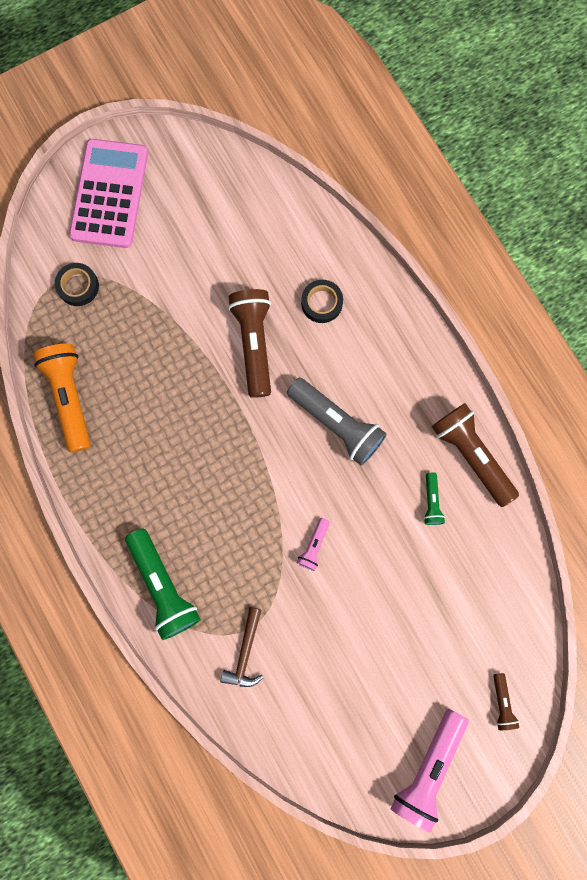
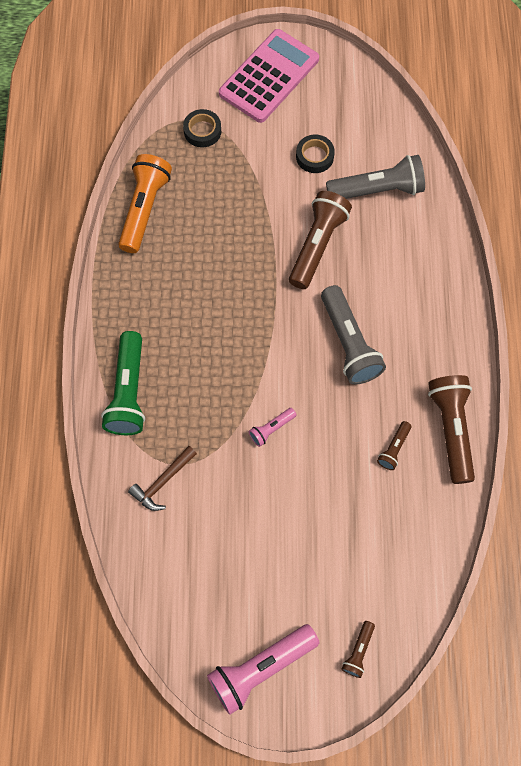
camera: 30 degrees right, 10 degrees down
black tape [301,280,343,323] -> black tape moved to [296,135,335,173]
green flashlight [423,473,445,525] -> brown flashlight [377,421,411,470]
none -> grey flashlight [326,155,425,199]

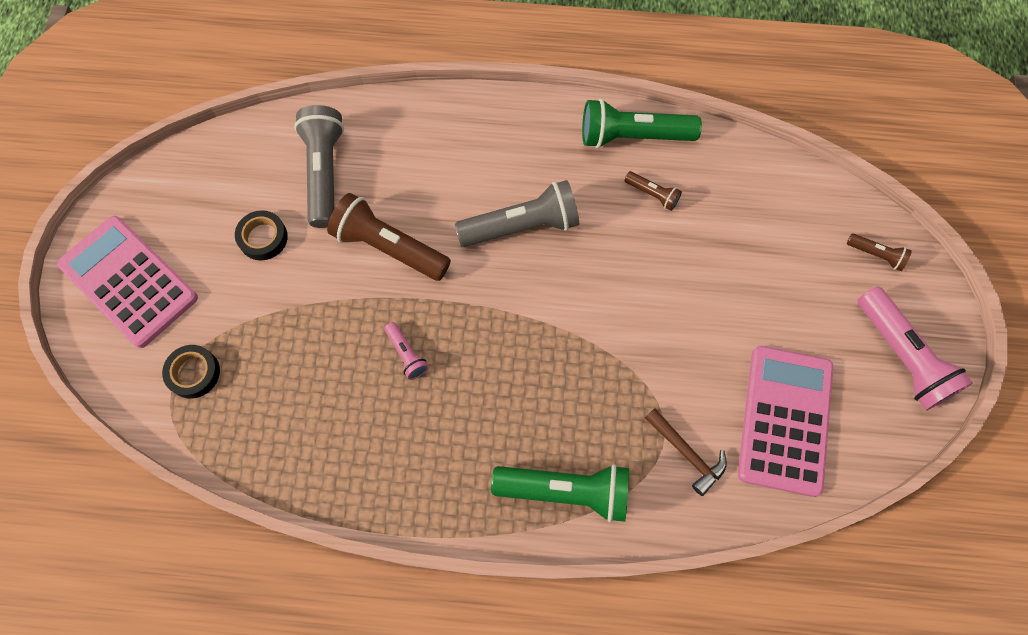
camera: 85 degrees left, 0 degrees up
orange flashlight [118,154,172,253] -> none
pink flashlight [249,408,296,447] -> pink flashlight moved to [384,322,429,380]
brown flashlight [428,375,475,484] -> green flashlight [582,99,702,148]
none -> pink calculator [738,346,833,497]

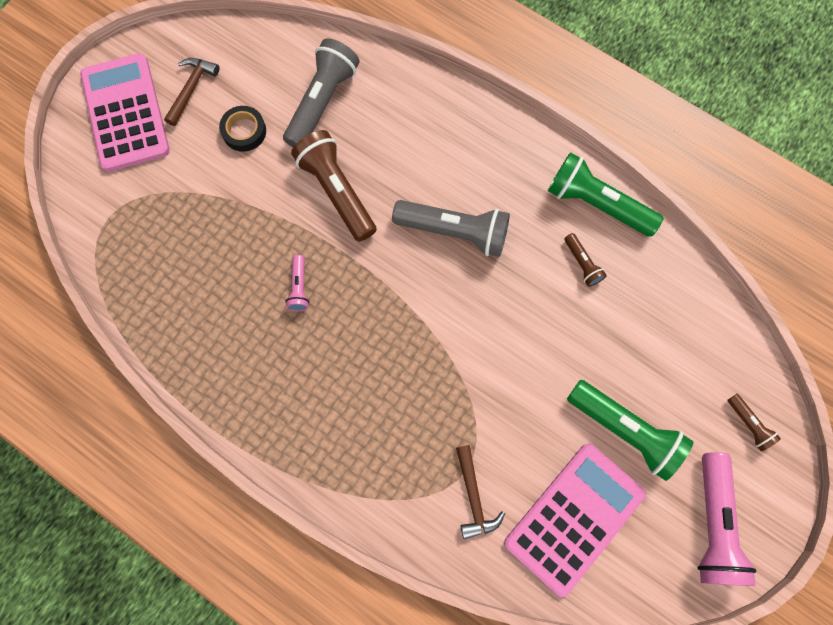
camera: 30 degrees right, 5 degrees up
black tape [162,345,220,399] -> none
green flashlight [491,464,629,522] -> green flashlight moved to [567,380,694,481]
none -> brown hammer [164,58,219,126]

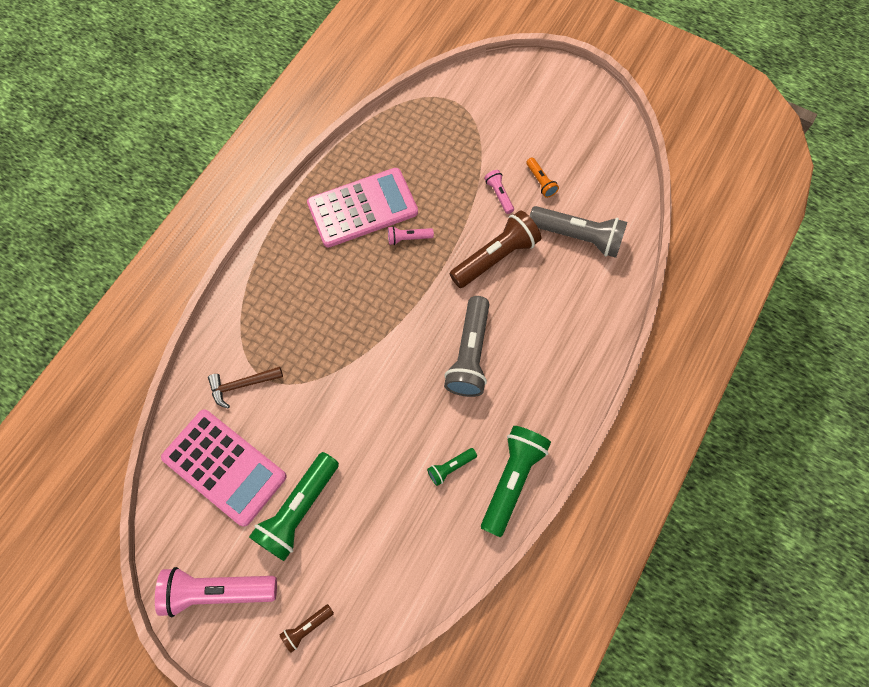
camera: 85 degrees right, 5 degrees down
pink calculator [80,53,170,172] -> pink calculator moved to [307,168,418,248]
brown hammer [164,58,219,126] -> none
black tape [219,106,266,152] -> orange flashlight [526,158,559,198]
brown flashlight [564,233,607,287] -> green flashlight [427,448,477,486]
none -> pink flashlight [484,170,514,214]

